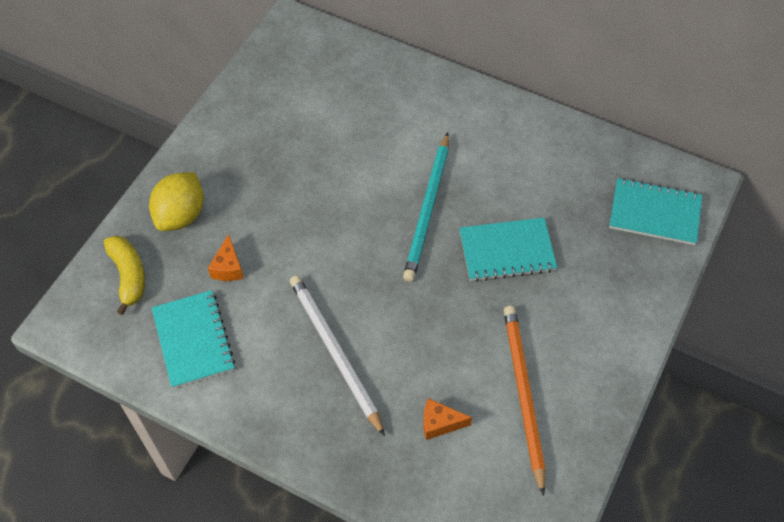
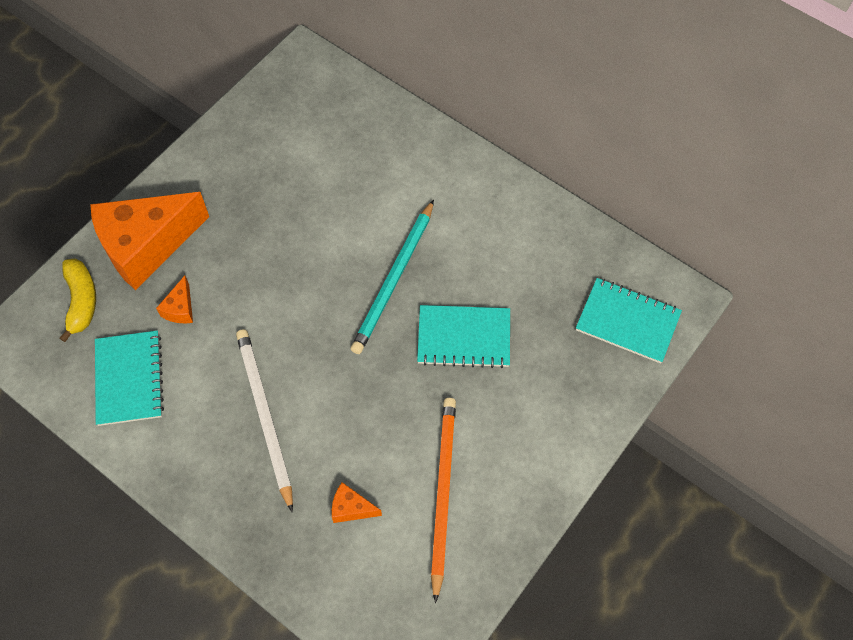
camera: 10 degrees right, 5 degrees up
yellow lemon [149,172,204,231] -> orange cheese [90,192,209,290]

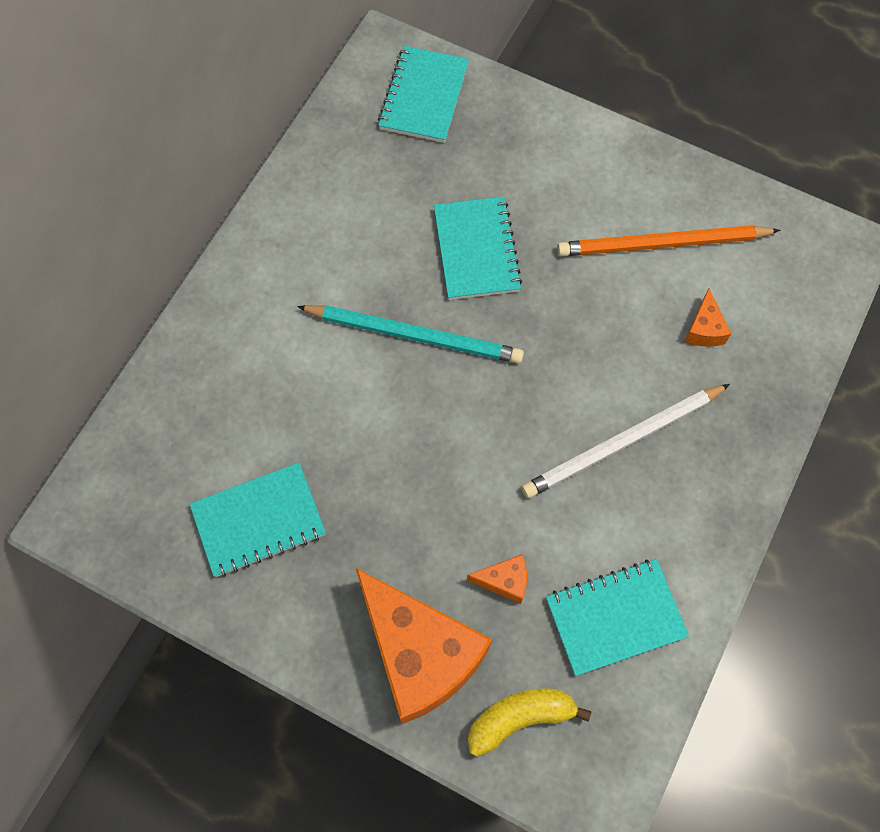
camera: 100 degrees left, 5 degrees up
none -> turquoise notebook [189,462,326,577]

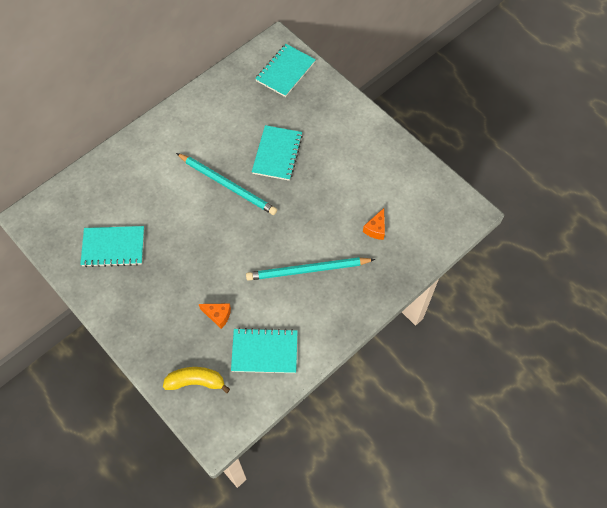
camera: 20 degrees right, 5 degrees down
orange cheese [355,567,492,724] -> none
white pencil [522,384,730,498] -> turquoise pencil [246,257,375,281]
orange pencil [557,225,780,256] -> none

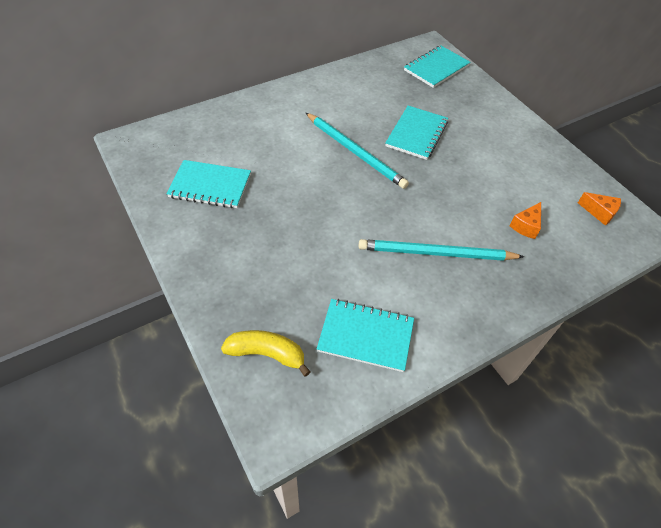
camera: 10 degrees right, 10 degrees down
orange cheese [199,304,231,329] -> orange cheese moved to [578,192,621,226]

